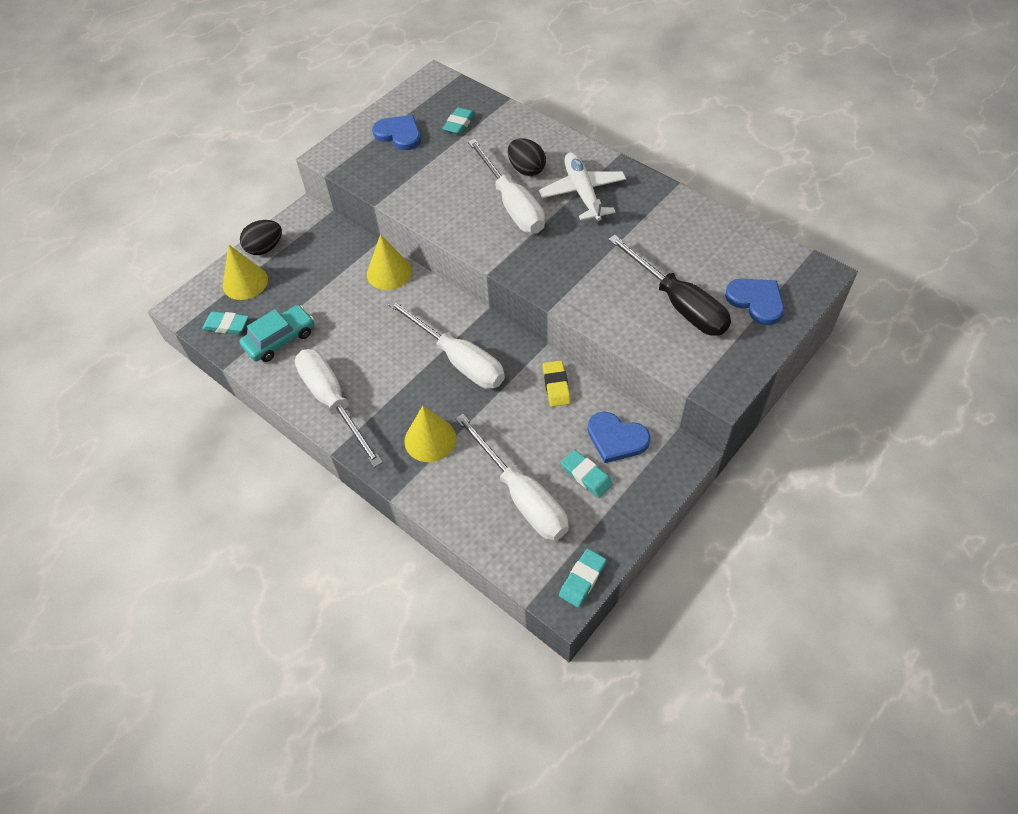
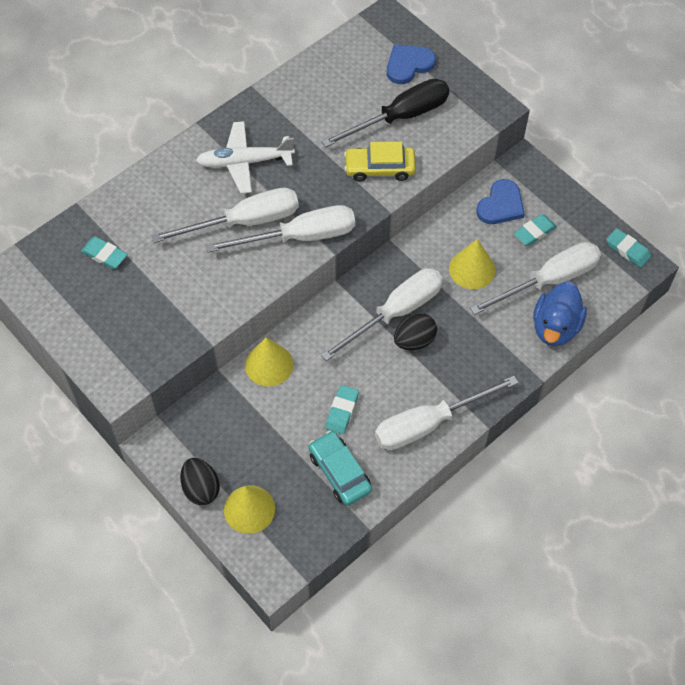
camera: 85 degrees left, 5 degrees up
turquoise eraser [202,311,249,334] -> turquoise eraser moved to [325,385,359,434]
blue heart [372,115,421,150] -> none
yellow cone [404,406,456,462] -> yellow cone moved to [449,239,495,289]
black egg [508,138,546,176] -> black egg moved to [394,313,437,350]
yellow eraser [543,360,571,407] -> none
none -> white screwdriver [206,205,355,252]
none -> yellow car [344,141,416,182]
none -> blue duck [533,282,587,346]

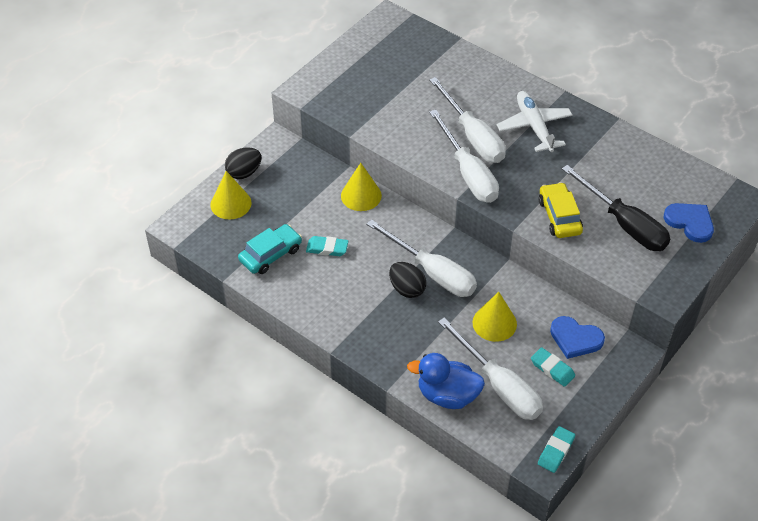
camera: 80 degrees right, 10 degrees down
turquoise eraser [81,237,128,269] -> none
white screwdriver [375,376,518,450] -> none

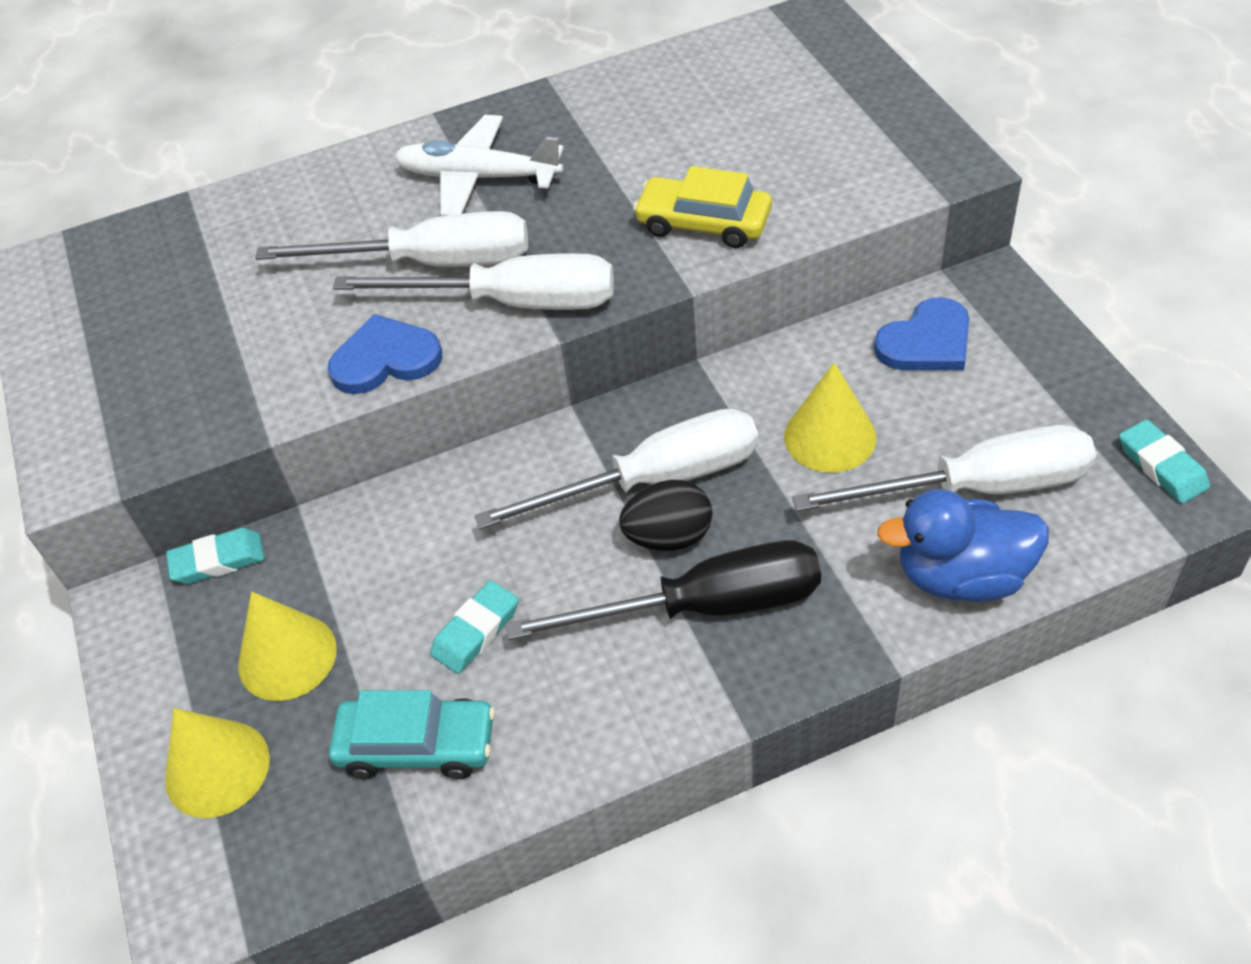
camera: 55 degrees left, 0 degrees up
black egg [225,148,261,179] -> none
turquoise car [238,224,302,274] -> turquoise car turned 105 degrees clockwise [329,690,495,779]
yellow cone [341,163,382,211] -> yellow cone moved to [238,591,337,701]
blue duck [407,353,485,409] -> blue duck turned 45 degrees clockwise [877,489,1049,602]
turquoise eraser [531,347,575,387] -> turquoise eraser moved to [166,528,265,584]
black screwdriver [562,165,670,251] -> black screwdriver moved to [505,540,821,640]
blue heart [663,203,714,243] -> blue heart moved to [328,314,442,394]

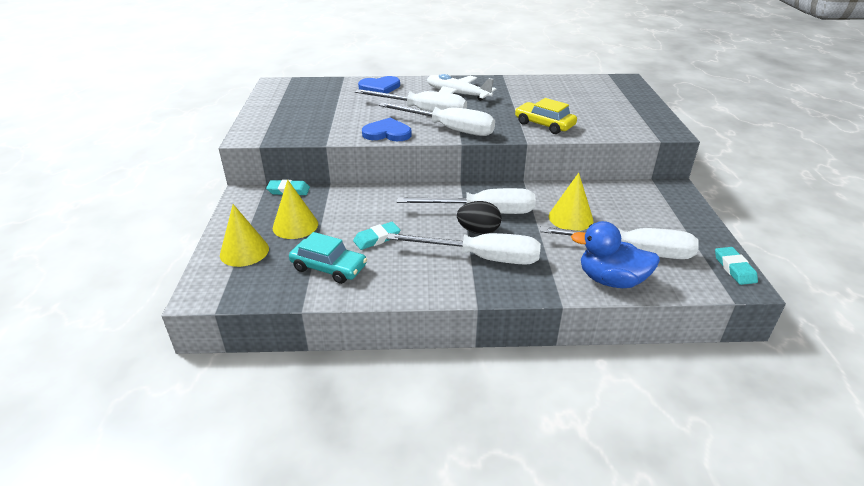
camera: 15 degrees right, 15 degrees down
black screwdriver [505,540,821,640] -> white screwdriver [387,233,541,265]
blue heart [874,297,969,370] -> blue heart moved to [358,76,400,93]

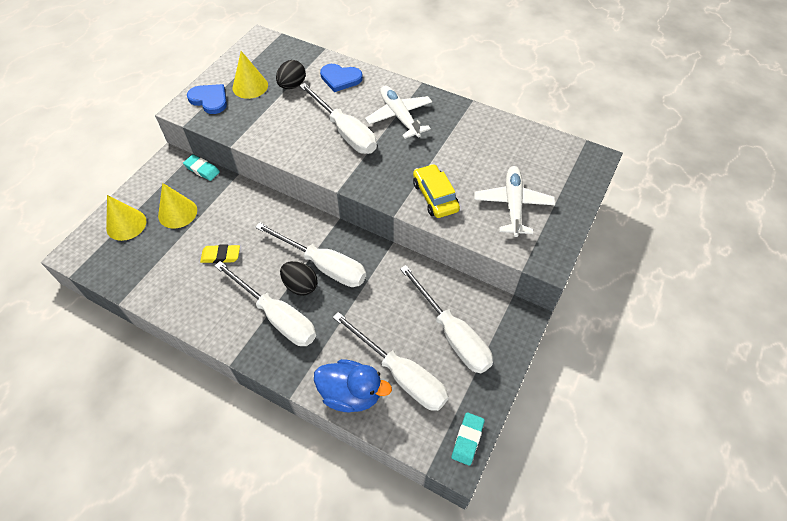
camera: 30 degrees right, 20 degrees up
turquoise car [289,232,367,284] -> none
turquoise eraser [353,222,400,250] -> yellow eraser [200,245,240,263]
blue heart [362,117,412,141] -> blue heart moved to [187,84,227,114]
white screwdriver [378,102,495,136] -> white screwdriver moved to [400,265,493,374]
yellow cone [549,173,593,231] -> yellow cone moved to [233,51,268,99]
blue duck [571,221,660,288] -> blue duck turned 150 degrees clockwise [314,359,392,412]
none -> black egg [276,60,306,89]
none -> white plane [474,166,555,237]

